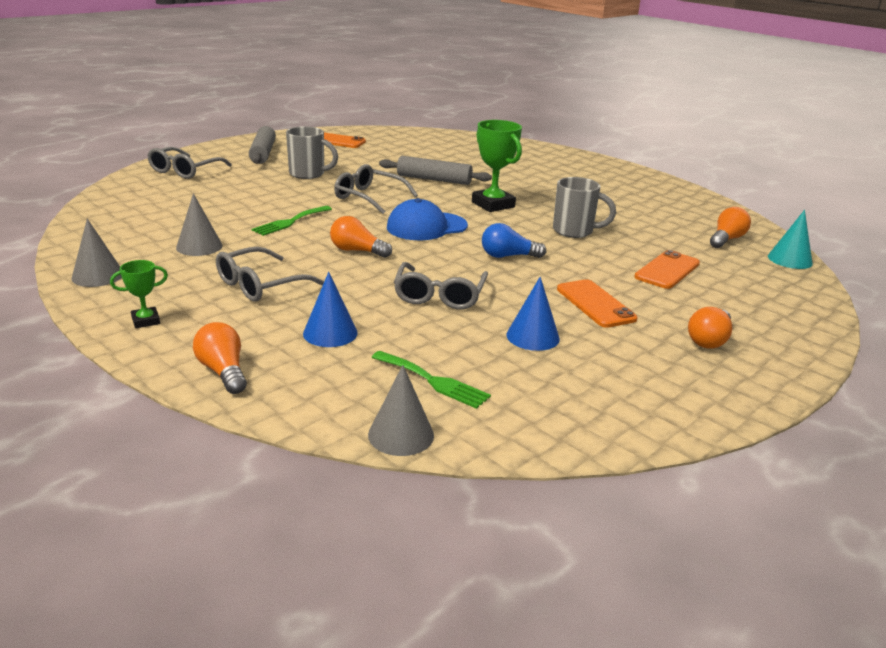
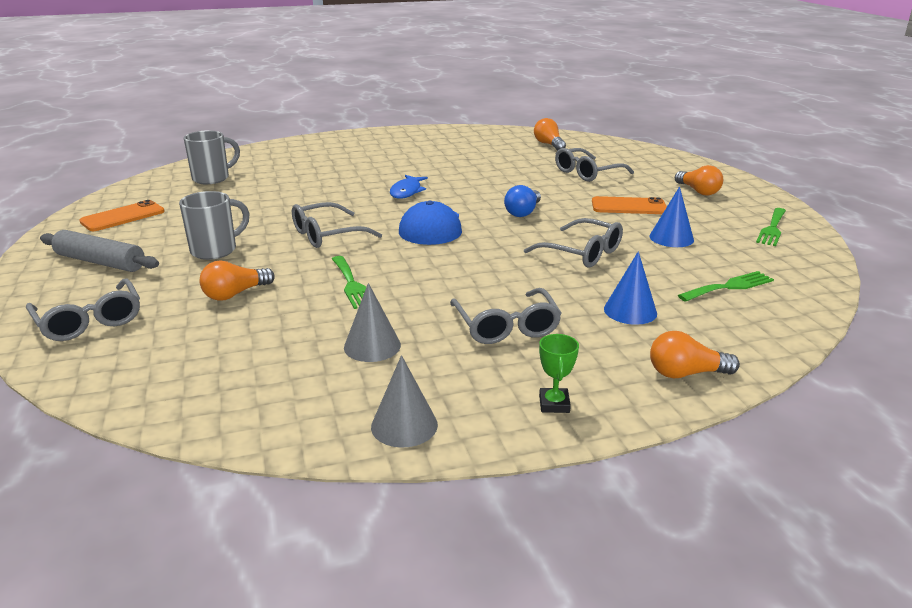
camera: 60 degrees left, 0 degrees up
orange light bulb [330,216,392,258] -> orange light bulb moved to [199,261,275,301]
grey cone [368,365,434,456] -> none
grey rolling pin [379,156,492,185] -> none
green trophy [472,120,522,212] -> blue fish [390,175,428,199]
grey mug [553,177,616,238] -> grey mug moved to [183,130,240,184]
orange phone [634,250,700,289] -> grey glasses [555,148,634,182]
turquoise cone [768,210,813,269] -> none
none -> green fork [756,208,786,246]

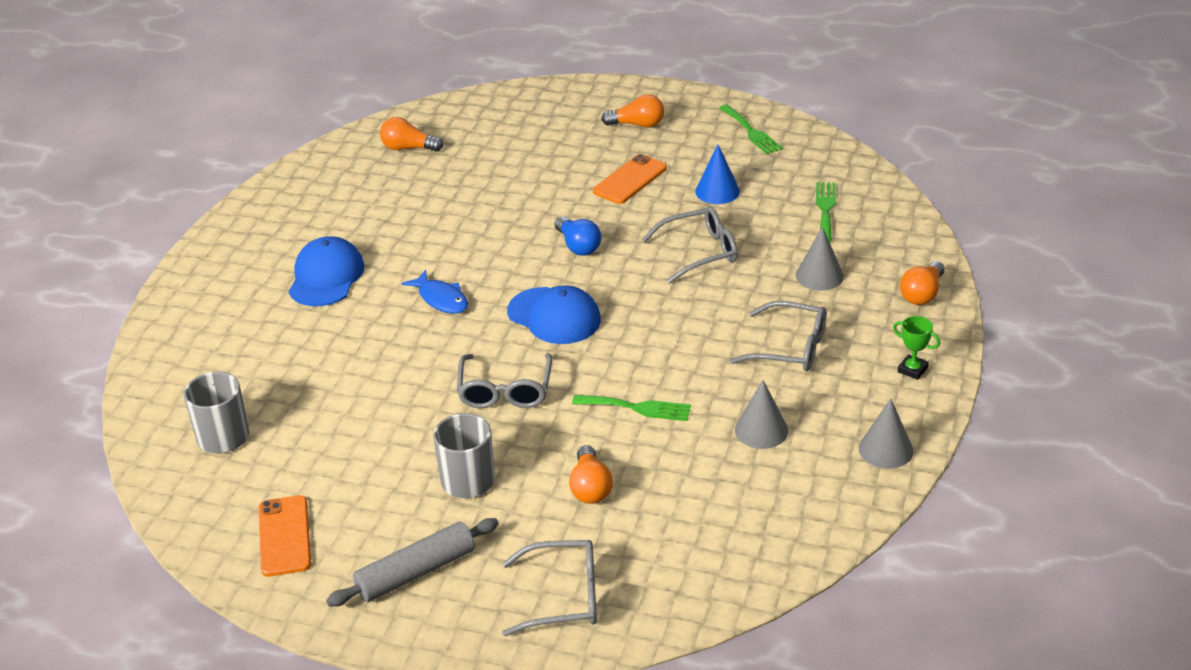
camera: 55 degrees left, 10 degrees up
grey glasses [555,148,634,182] -> none
blue cone [604,251,657,325] -> grey cone [796,227,844,291]
none -> blue cap [289,236,365,306]

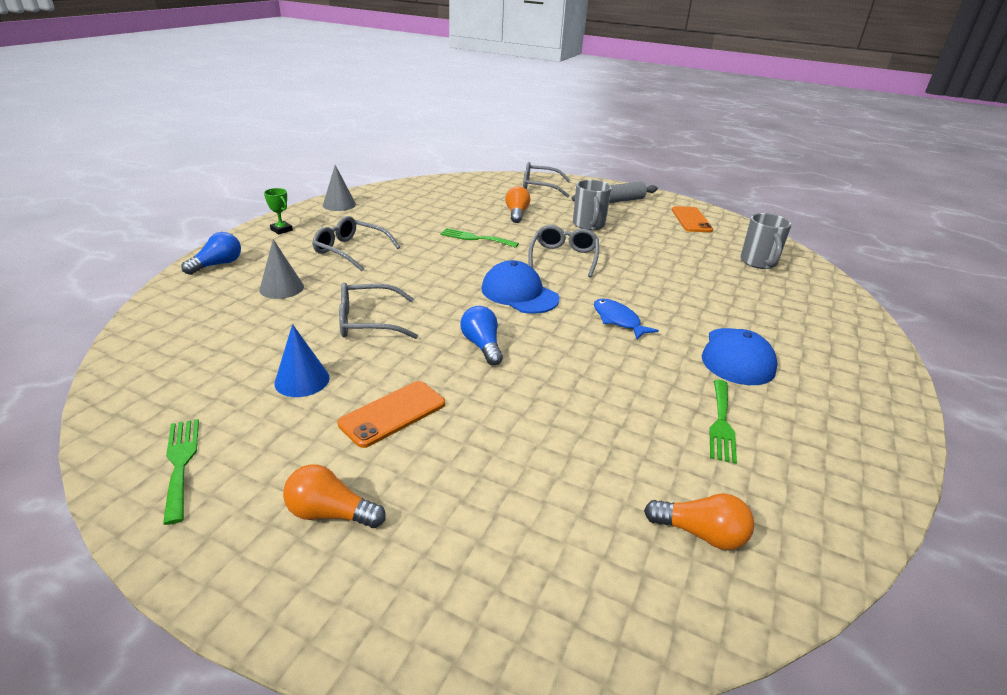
camera: 175 degrees left, 5 degrees down
grey cone [735,380,788,449] -> none
green fork [816,182,836,242] -> green fork moved to [709,380,737,464]
orange light bulb [900,261,945,305] -> blue light bulb [181,232,241,275]

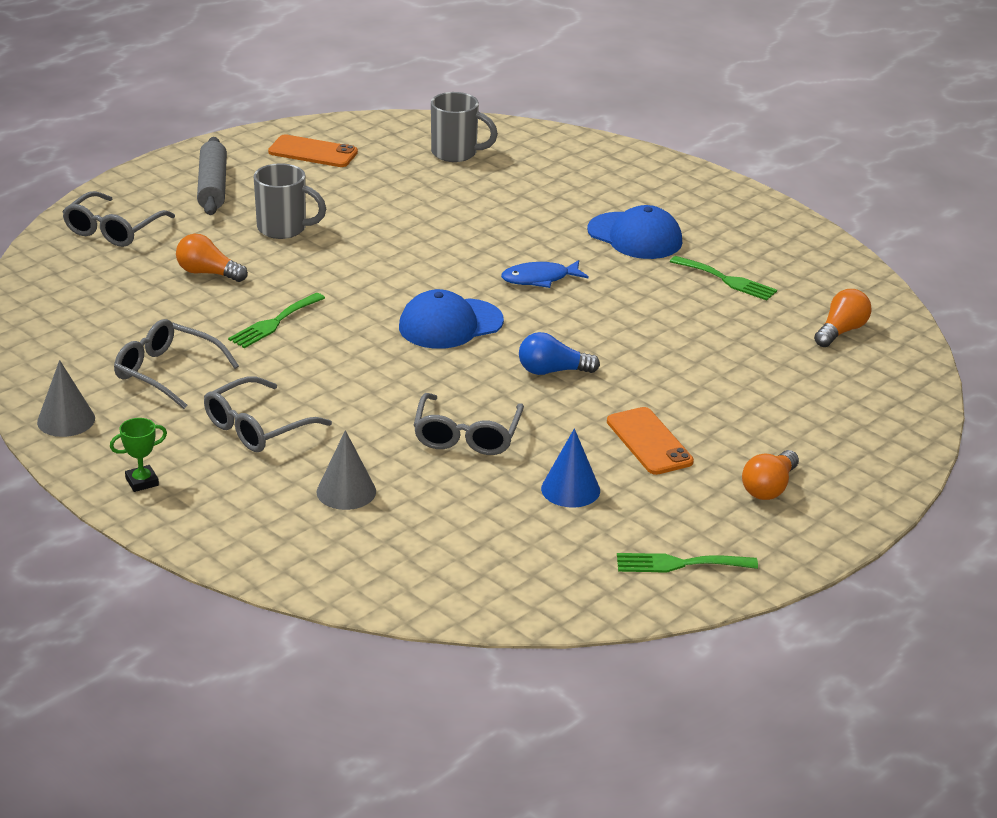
camera: 70 degrees left, 0 degrees up
blue light bulb [181,232,241,275] -> none
grey glasses [528,225,599,278] -> grey glasses moved to [114,319,239,409]

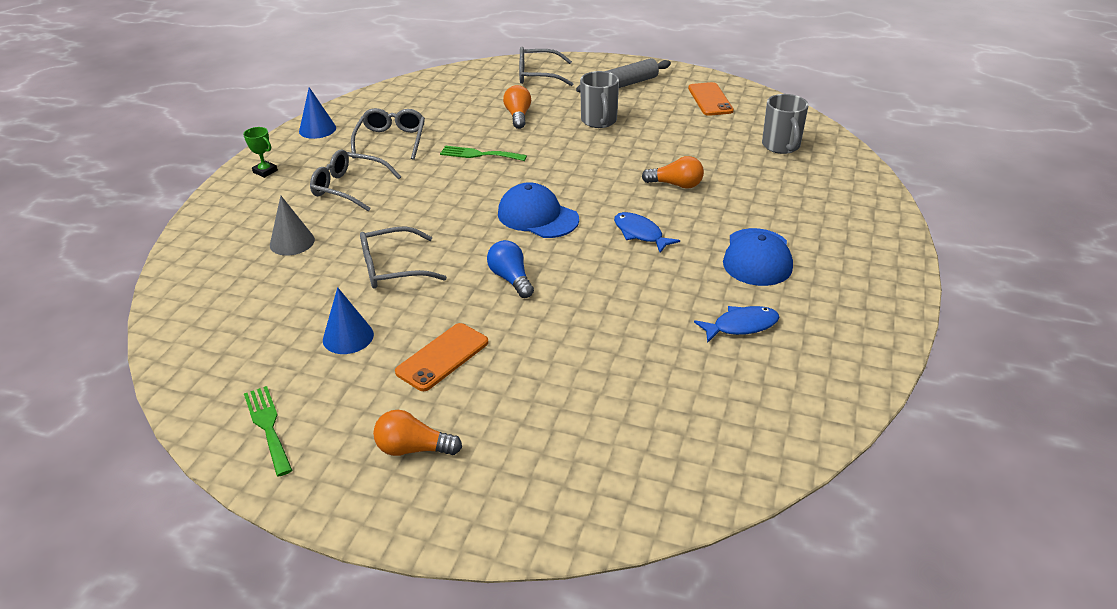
camera: 65 degrees right, 5 degrees up
grey cone [37,360,95,437] -> blue cone [299,87,336,139]
green fork [670,256,777,300] -> blue fish [694,306,779,343]
orange light bulb [814,289,872,347] -> orange light bulb moved to [642,156,704,189]

